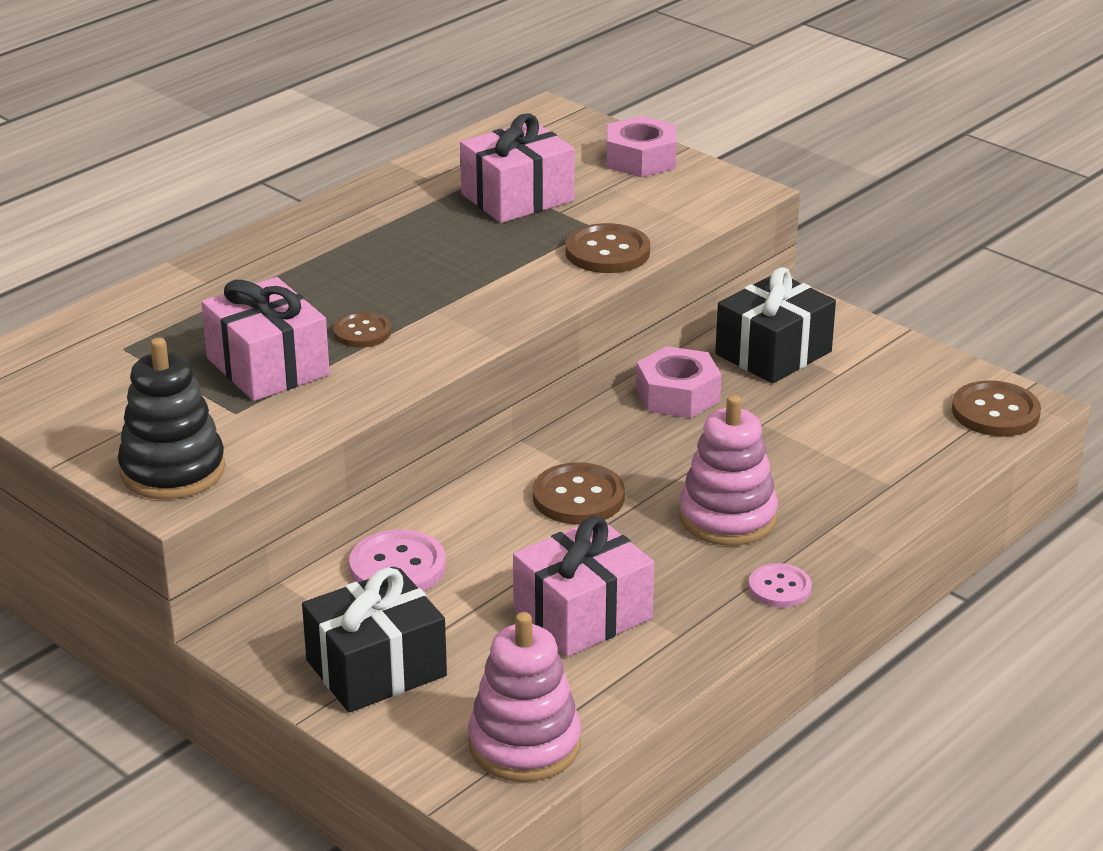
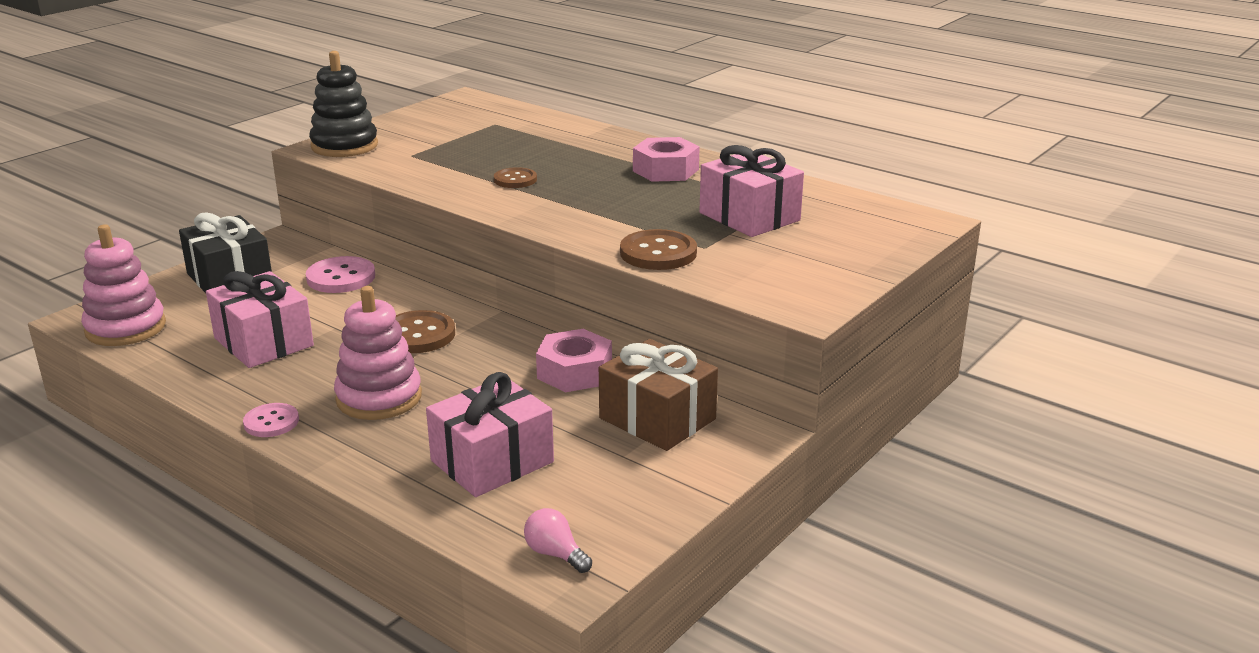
camera: 85 degrees right, 5 degrees down
pink gift [201,277,330,401] -> pink gift moved to [426,372,554,497]
pink nut [607,116,677,177] -> pink nut moved to [633,137,700,182]
black gift [715,267,836,383] -> brown gift [599,339,718,451]
brown button [952,380,1041,437] -> pink light bulb [524,508,592,573]

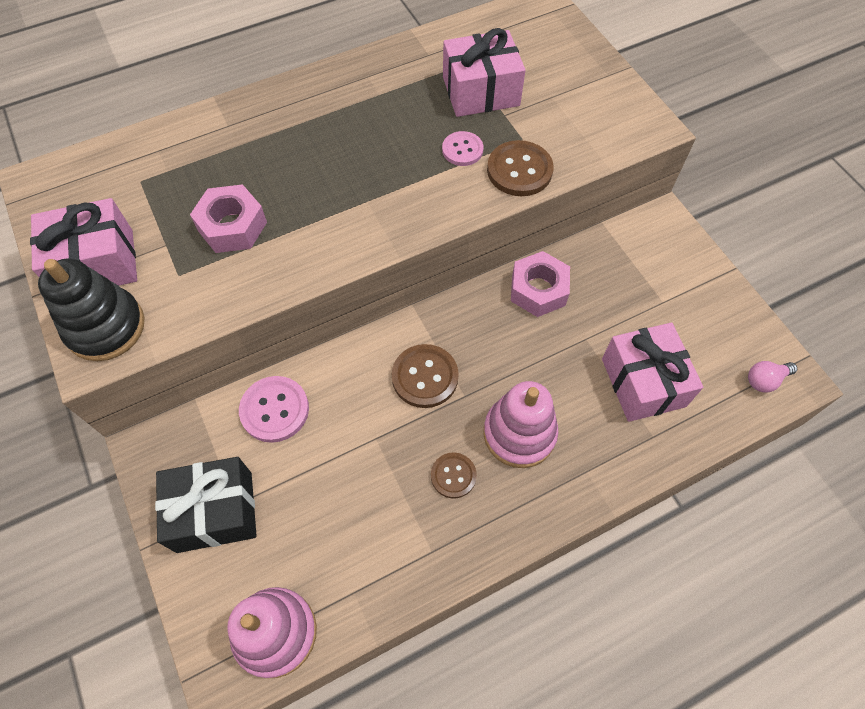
camera: 65 degrees left, 35 degrees up
pink gift [206,271,314,368] -> pink gift moved to [30,198,137,285]
pink button [243,403,299,437] -> pink button moved to [442,131,483,166]
brown button [494,167,537,188] -> brown button moved to [431,453,477,499]
brown gift [599,339,718,451] -> none
pink nut [633,137,700,182] -> pink nut moved to [190,184,267,253]

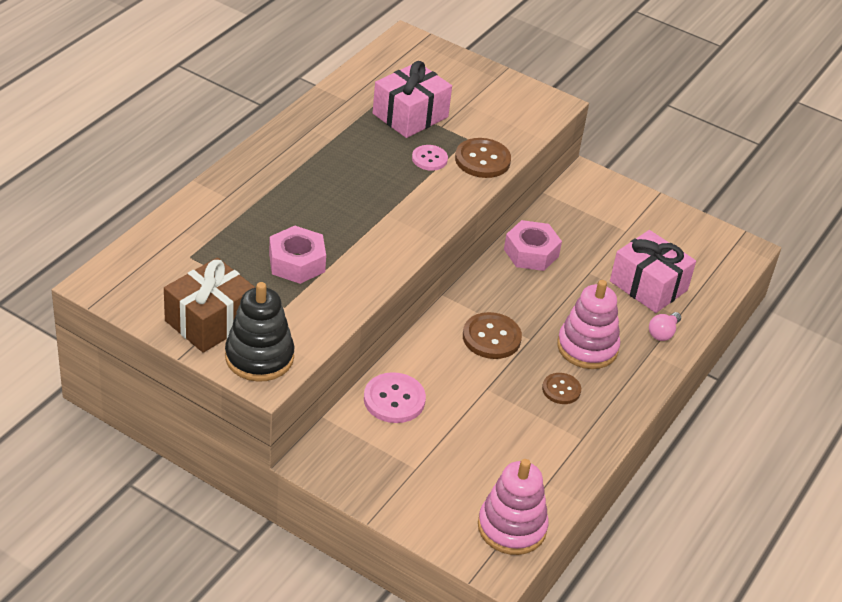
camera: 35 degrees left, 20 degrees down
pink gift [30,198,137,285] -> brown gift [164,257,256,353]
black gift [155,457,257,553] -> none
pink light bulb [748,361,797,393] -> pink light bulb moved to [649,312,681,341]

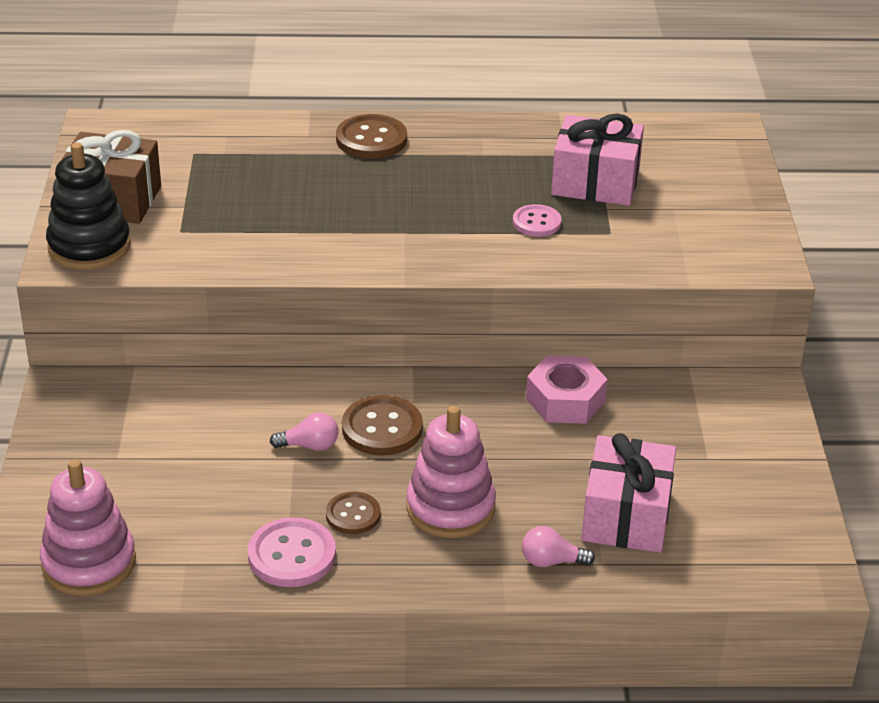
camera: 60 degrees right, 5 degrees down
pink nut [269,226,326,284] -> none
pink button [364,372,426,423] -> pink button moved to [248,517,336,587]
brown button [455,138,511,178] -> brown button moved to [336,114,407,159]
none -> pink light bulb [270,412,338,451]

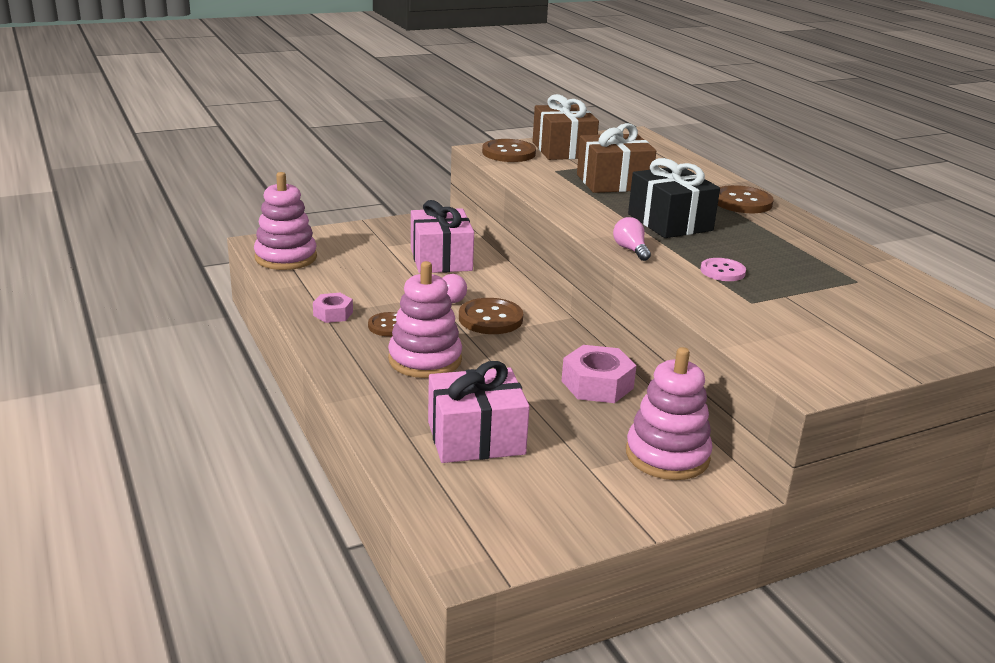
camera: 65 degrees right, 10 degrees down
black stacking toy [46,143,131,270] -> brown button [482,139,536,162]
pink button [248,517,336,587] -> pink nut [313,293,353,323]
pink light bulb [522,526,595,567] -> pink light bulb moved to [613,217,651,261]
pink gift [551,114,644,206] -> pink gift moved to [411,200,474,273]
none -> brown gift [577,123,656,193]
none -> pink stacking toy [626,347,713,480]
none -> black gift [628,158,720,238]

